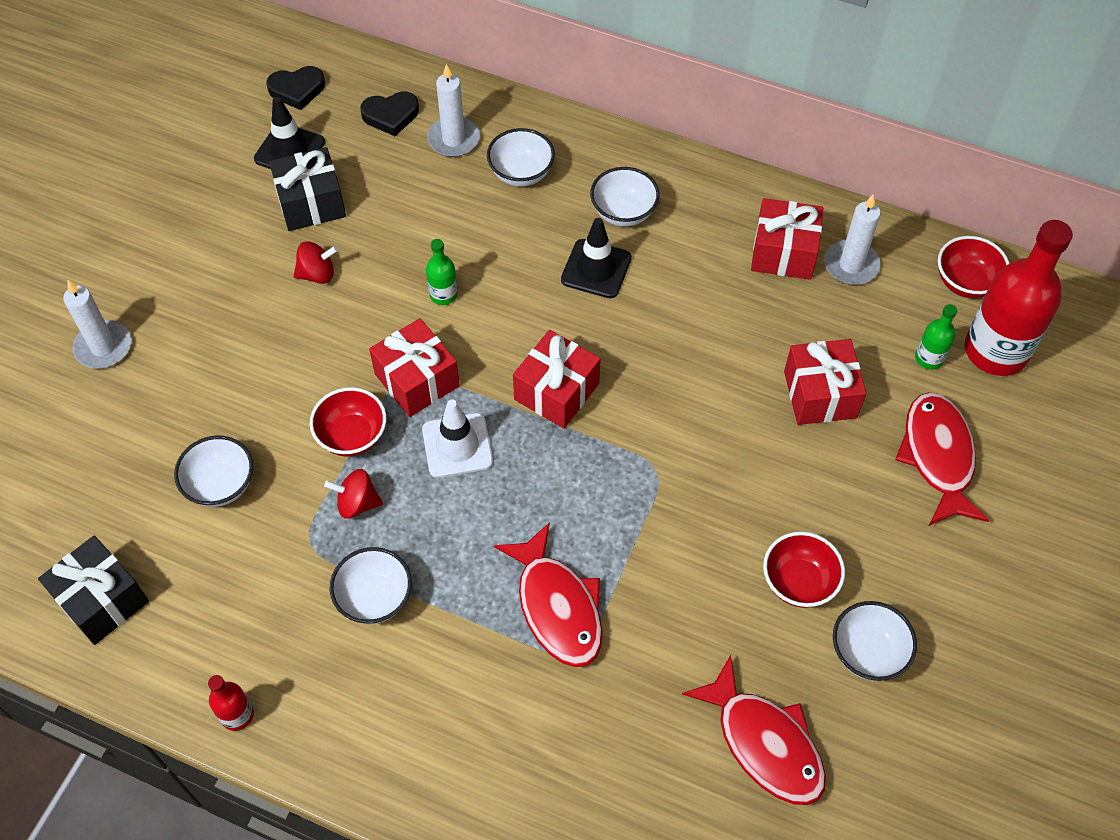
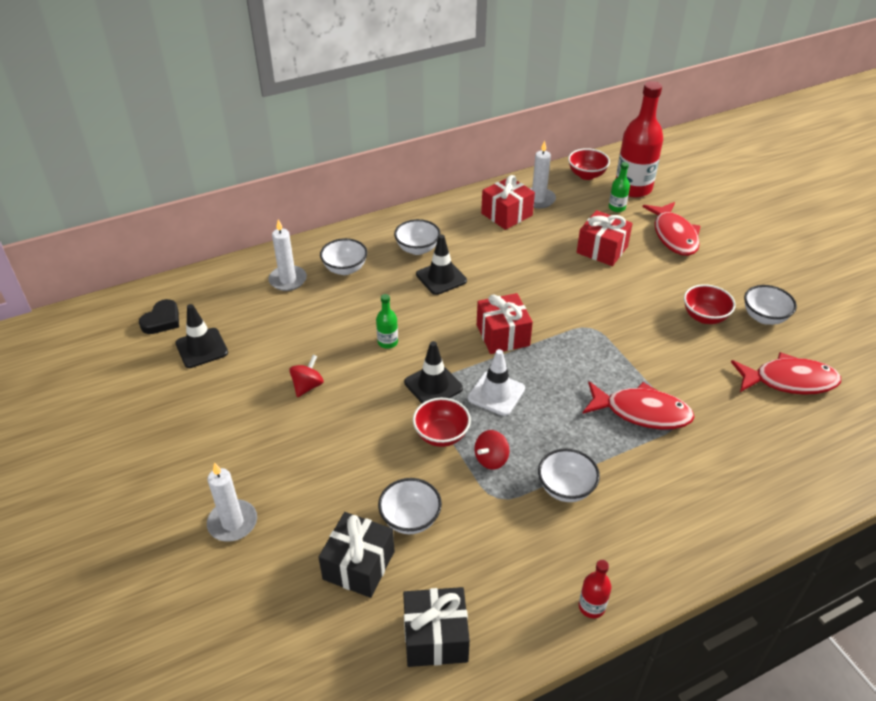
camera: 50 degrees left, 15 degrees down
black gift [269,147,346,231] -> black gift moved to [318,512,395,598]
black heart [360,92,419,136] -> none
red gift [369,318,460,417] -> black traffic cone [404,341,463,403]
red fish [895,392,989,526] -> red fish turned 135 degrees counterclockwise [643,202,700,256]

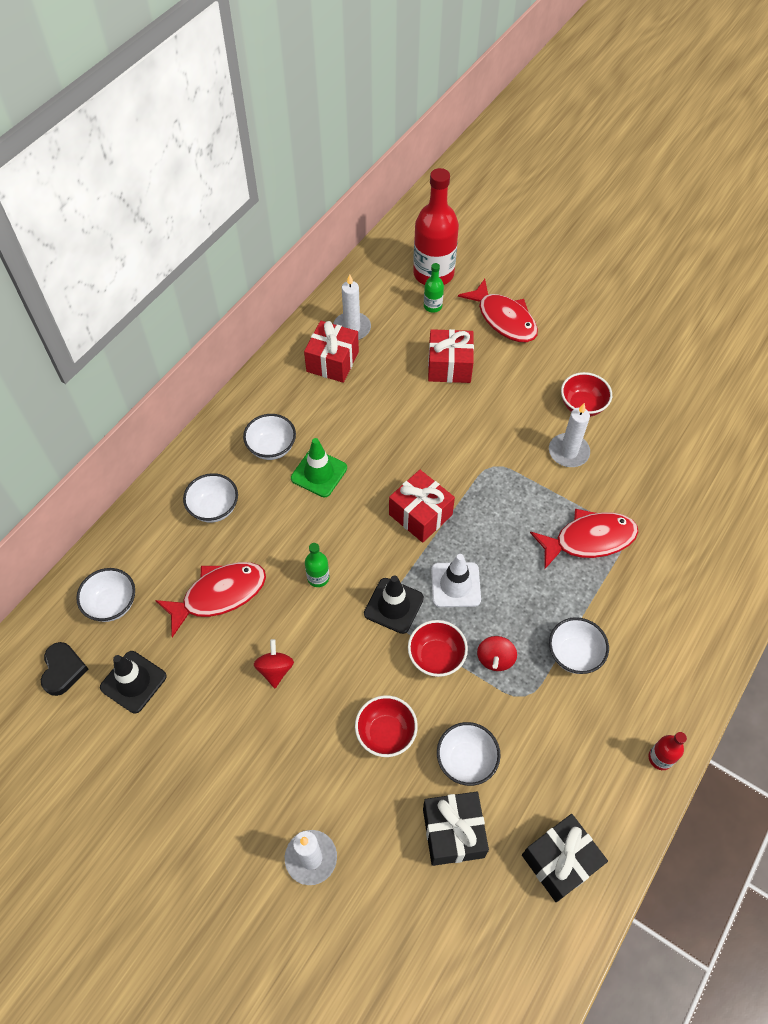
camera: 30 degrees left, 15 degrees up
white candle [268,219,307,291] -> white candle moved to [549,403,590,467]
black traffic cone [416,235,467,295] -> green traffic cone [291,438,347,497]
red bowl [568,148,610,180] -> red bowl moved to [355,695,418,757]
red fish [731,352,841,395] -> red fish moved to [155,562,266,637]
white bowl [744,285,797,325] -> white bowl moved to [76,568,135,622]

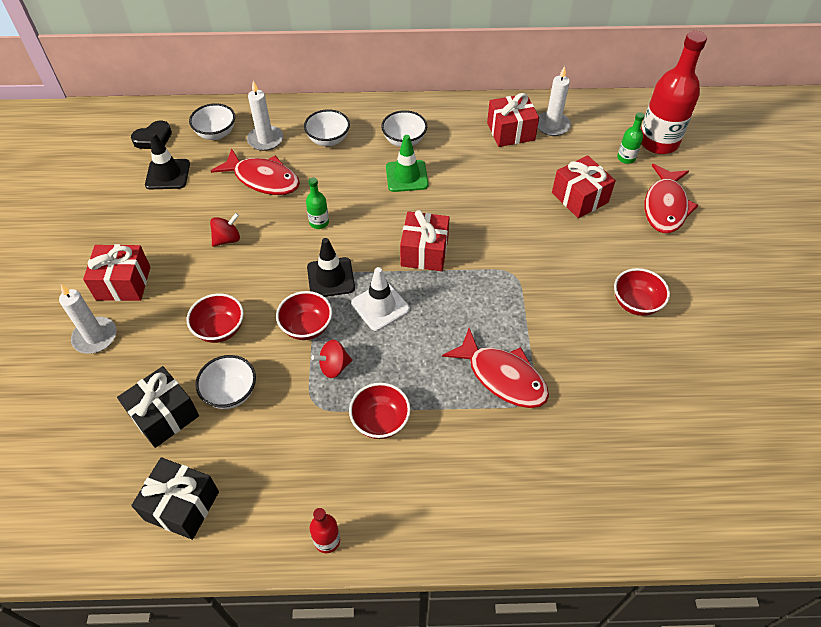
camera: 55 degrees right, 5 degrees down
white candle [549,403,590,467] -> white candle moved to [247,81,283,151]
white bowl [549,617,609,674] -> red bowl [349,383,411,439]
none -> red gift [83,244,150,301]

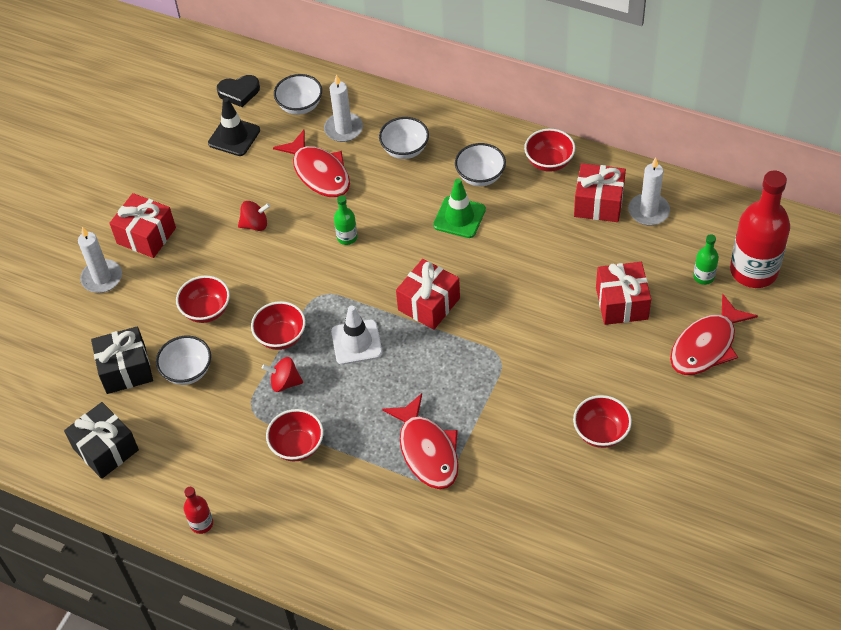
camera: 30 degrees right, 0 degrees up
black traffic cone [307,238,355,297] -> none
none -> red bowl [524,129,575,172]

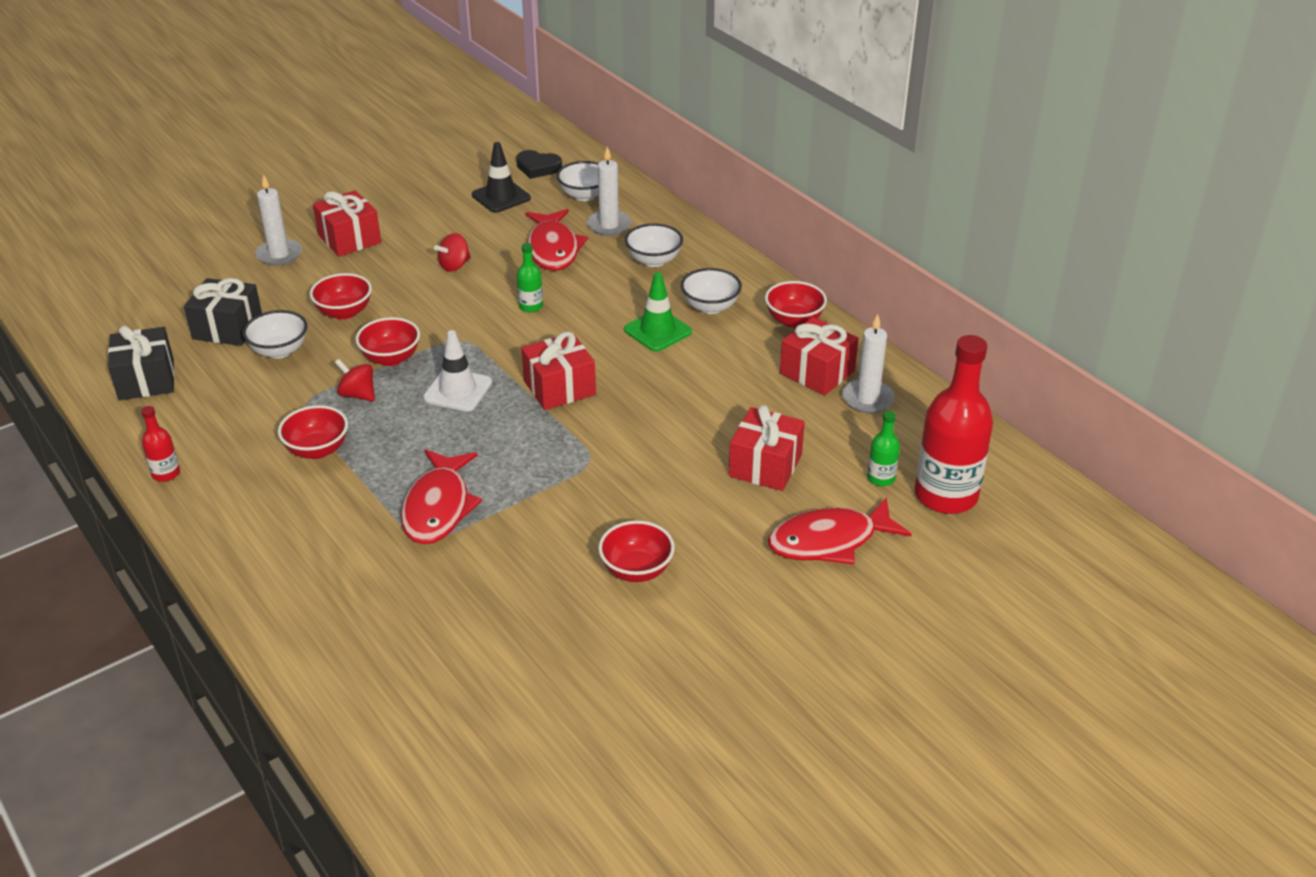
camera: 25 degrees right, 15 degrees down
red spinning top [238,201,270,231] -> red spinning top turned 120 degrees clockwise [434,233,471,272]

